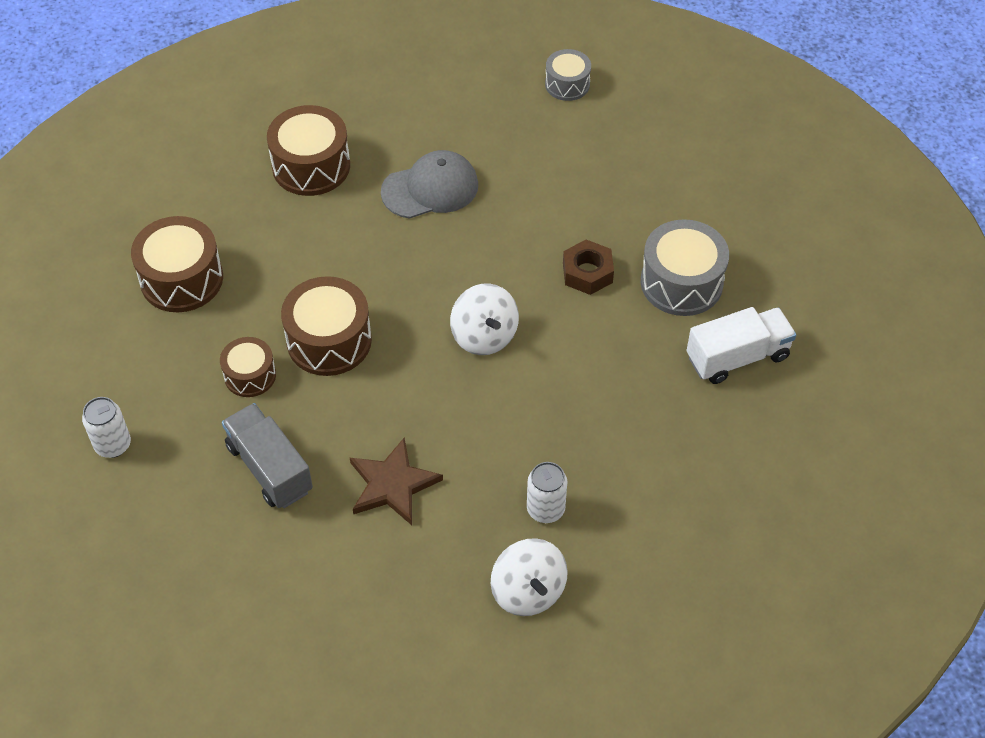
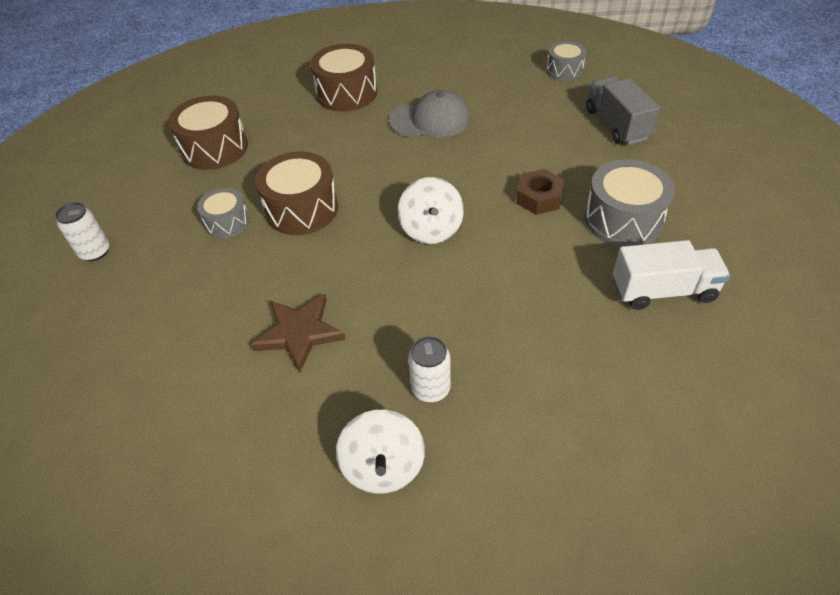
camera: 20 degrees right, 5 degrees down
brown drum [220,337,276,397] -> grey drum [197,188,250,239]
grey truck [222,403,313,508] -> grey truck moved to [586,76,660,145]

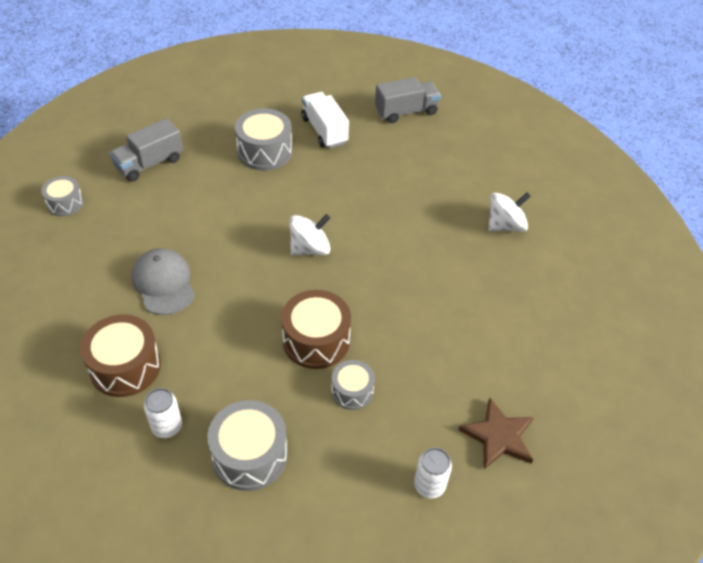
camera: 115 degrees left, 0 degrees up
brown drum [168,95,248,170] -> grey drum [207,400,288,491]
brown star [251,294,346,373] -> brown star moved to [458,398,534,469]
white can [408,336,451,402] -> white can moved to [144,388,182,438]
brown nut [516,169,564,215] -> none
none -> grey truck [375,77,441,123]

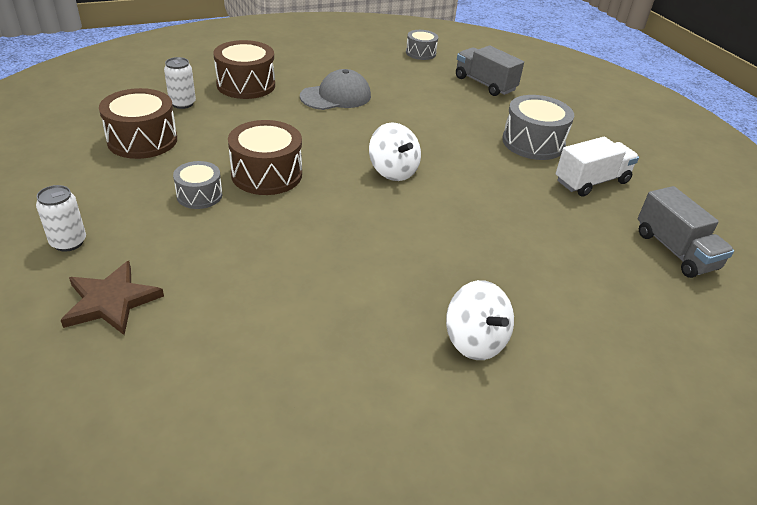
camera: 85 degrees right, 10 degrees down
grey drum [207,400,288,491] -> brown drum [99,88,177,159]

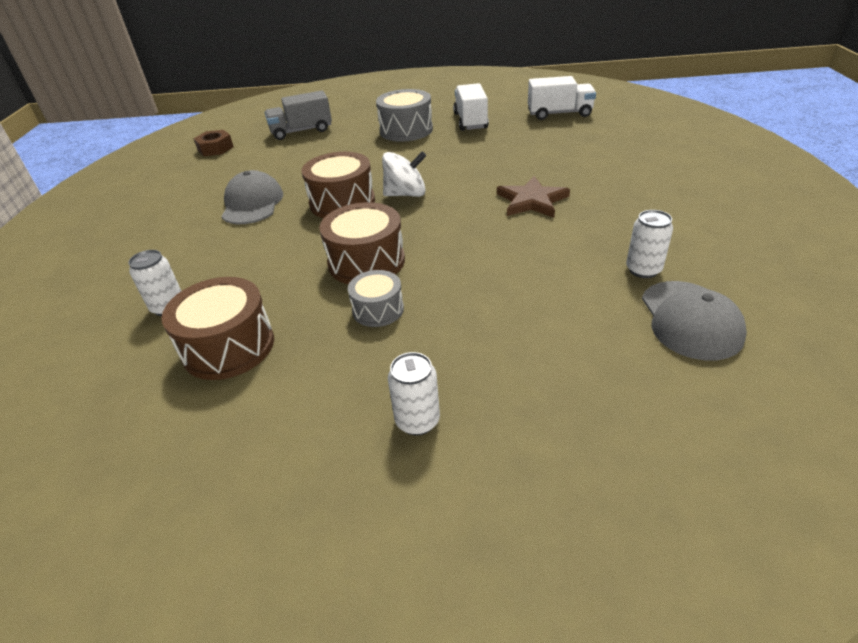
camera: 60 degrees left, 0 degrees up
brown star [61,261,164,335] -> brown star moved to [497,176,570,218]
brown drum [213,40,275,99] -> brown drum moved to [301,152,375,218]
grey drum [406,30,438,60] -> brown nut [193,130,234,156]
white spinning top [446,280,514,360] -> none
grey truck [638,186,734,278] -> white truck [528,76,596,120]
none -> white can [626,210,673,278]
none -> grey cap [642,281,747,360]

